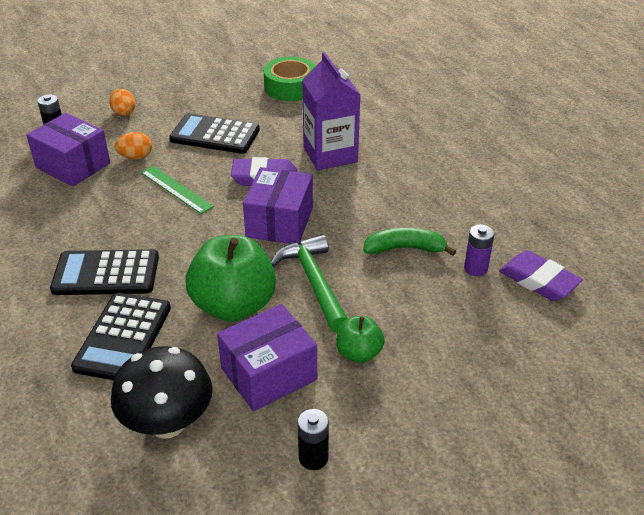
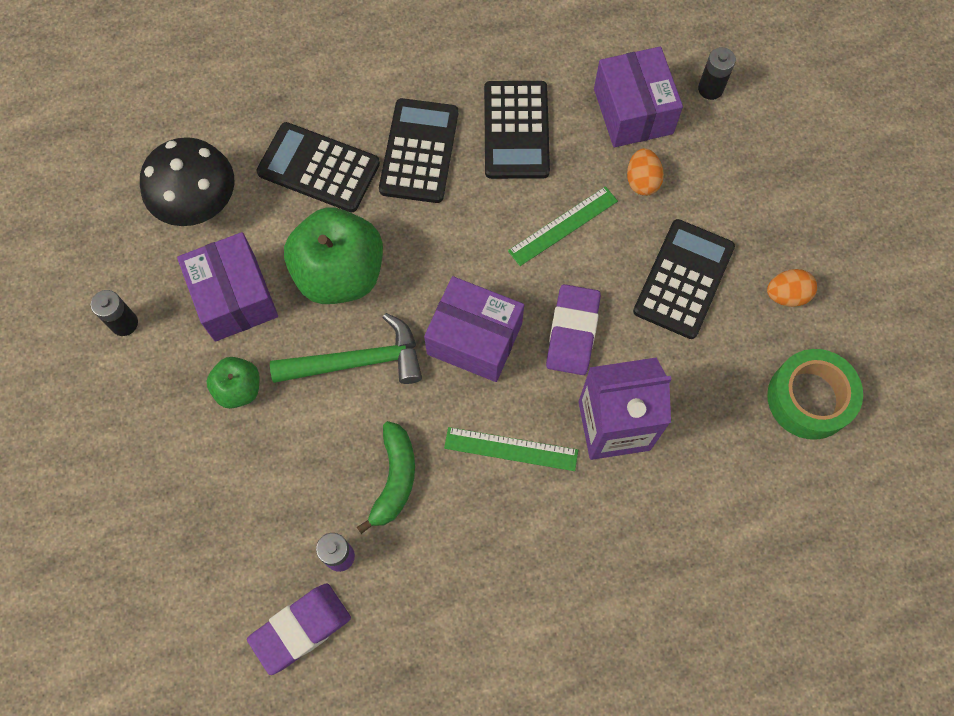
camera: 100 degrees right, 30 degrees up
purple box [27,113,110,187] -> purple box turned 60 degrees counterclockwise [594,47,683,147]
orange egg [109,89,135,116] -> orange egg moved to [767,269,817,307]
none -> green ruler [444,427,578,471]
none -> black calculator [484,81,550,179]

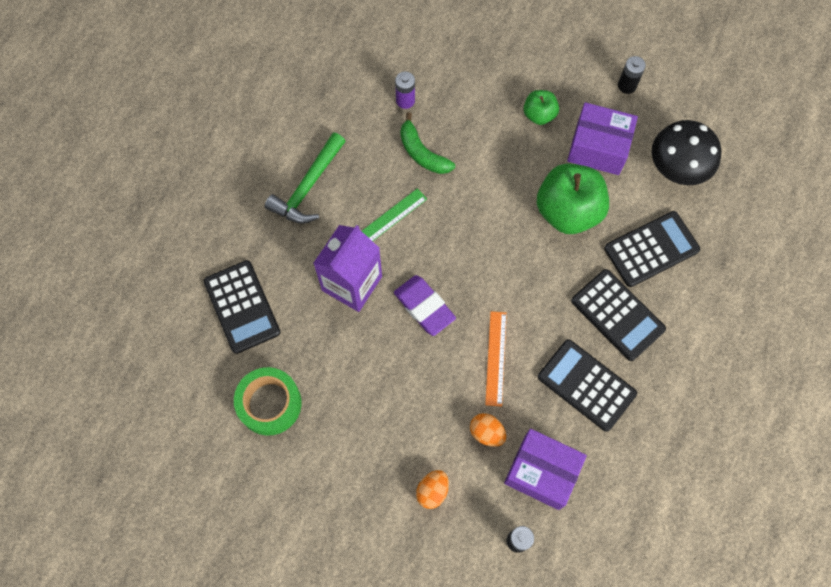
camera: 130 degrees right, 0 degrees up
purple eraser [247,584,351,675] -> none
green hammer [270,313,422,384] -> green hammer moved to [265,132,346,224]
purple box [424,276,524,382] -> none
green ruler [508,186,618,266] -> orange ruler [485,311,507,407]
black calculator [633,219,735,339] -> black calculator moved to [203,260,281,354]
orange egg [767,269,817,307] -> orange egg moved to [416,470,449,509]

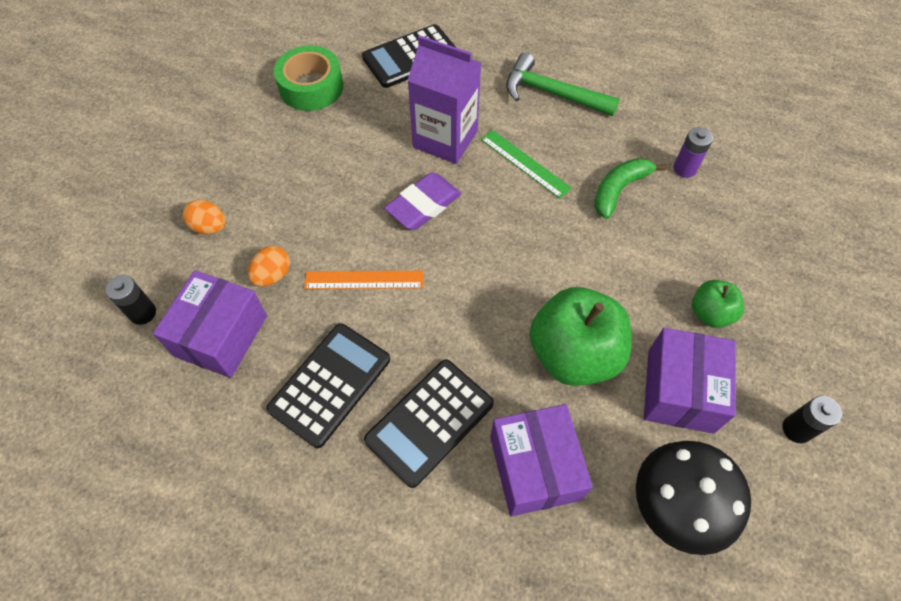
camera: 85 degrees right, 10 degrees down
black calculator [604,211,700,287] -> purple box [490,404,593,516]

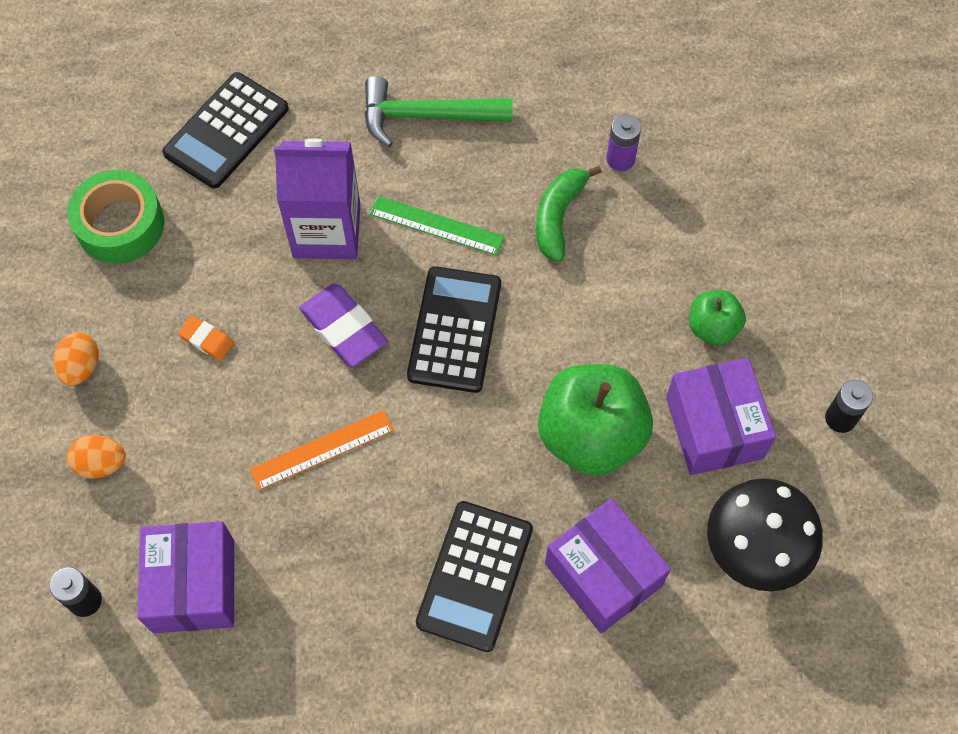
camera: 25 degrees left, 5 degrees up
orange egg [248,246,290,286] -> orange egg moved to [54,333,99,386]
black calculator [266,323,390,448] -> black calculator moved to [407,266,501,393]
purple eraser [384,172,461,230] -> purple eraser turned 60 degrees counterclockwise [299,284,388,367]
none -> orange eraser [178,315,234,361]

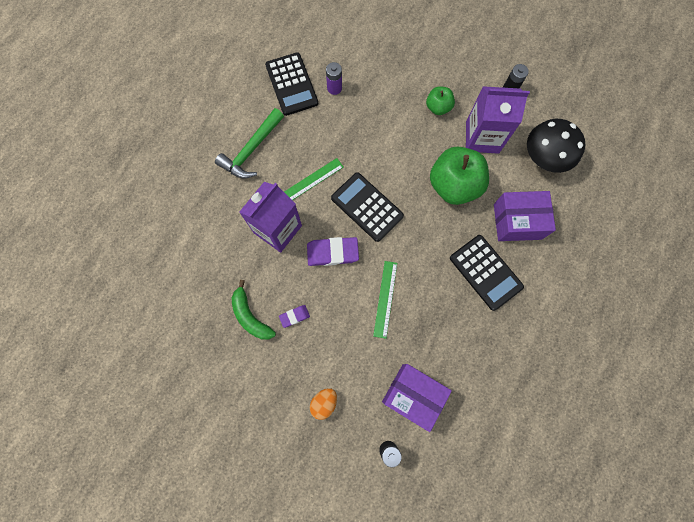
camera: 55 degrees left, 10 degrees up
orange egg [54,333,99,386] -> none
green tape [67,170,164,263] -> none
black calculator [162,72,289,189] -> black calculator moved to [265,52,318,116]
orange eraser [178,315,234,361] -> purple eraser [279,305,310,328]
orange ruler [250,410,394,490] -> green ruler [373,261,397,339]
green banana [536,166,602,262] -> green banana moved to [231,280,276,340]
purple box [666,358,776,475] -> purple carton [466,86,530,154]

